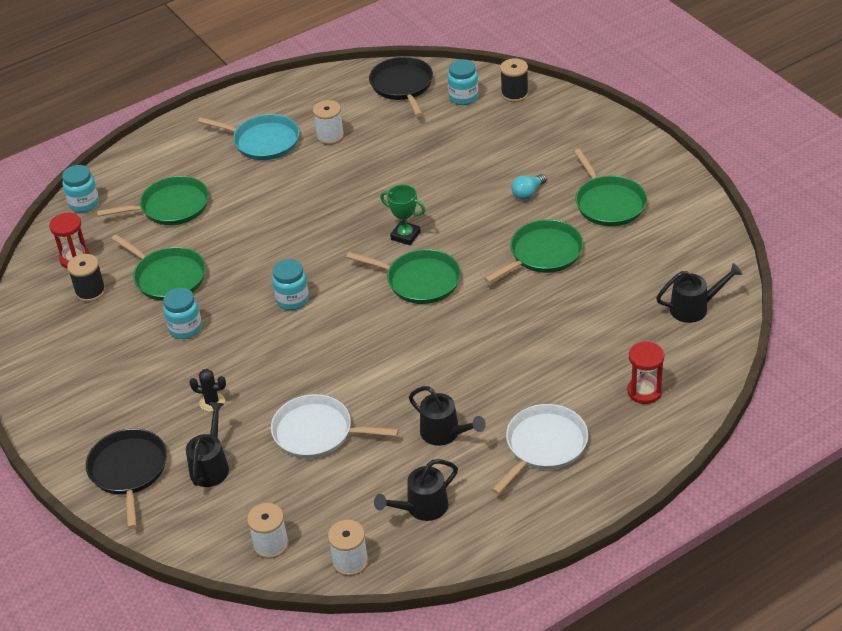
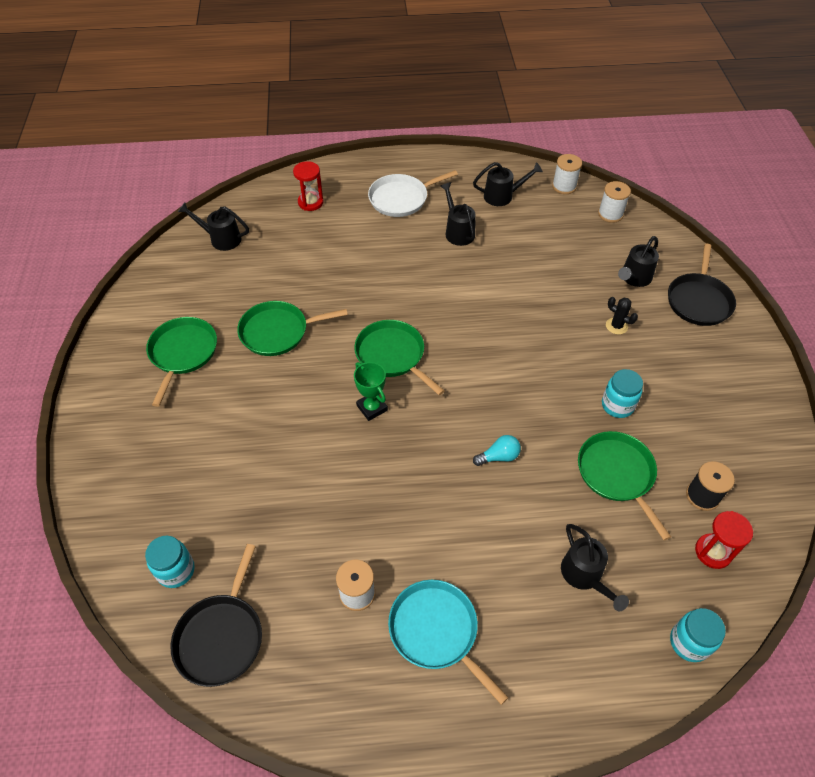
camera: 155 degrees left, 10 degrees up
green pan [97,176,209,225] -> black watering can [561,524,629,611]
white pan [271,394,399,459] -> none
turquoise jar [272,259,309,310] -> none
black spool [500,58,529,102] -> none
turquoise light bulb [512,174,547,200] -> turquoise light bulb moved to [473,435,521,466]

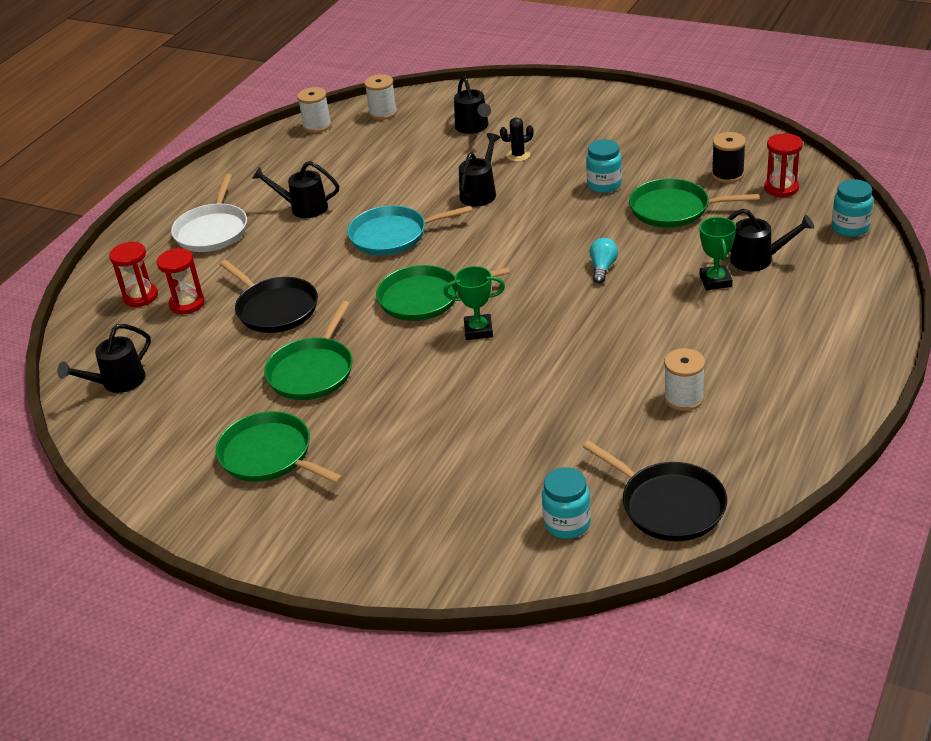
camera: 55 degrees left, 15 degrees down
turquoise pan [388,580,509,705] -> turquoise pan moved to [347,206,472,255]
black watering can [473,162,543,206] -> black watering can moved to [459,133,500,207]
black pan [668,244,736,326] -> black pan moved to [220,260,318,333]
none -> red hourglass [157,248,205,314]
none -> green trophy [700,217,736,290]

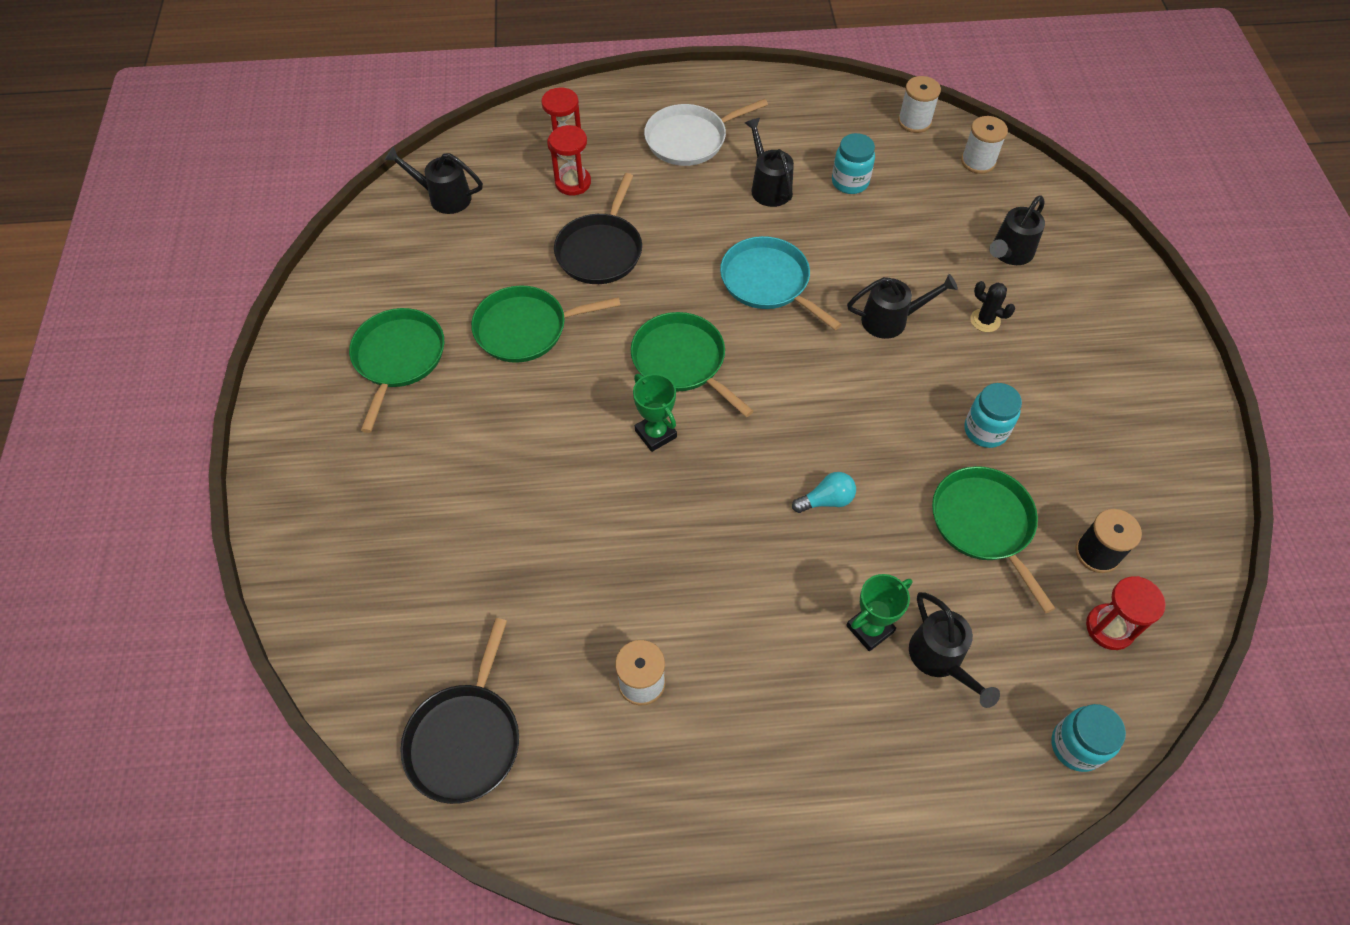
camera: 55 degrees right, 20 degrees up
turquoise jar [542,467,591,539] -> turquoise jar moved to [832,133,875,194]

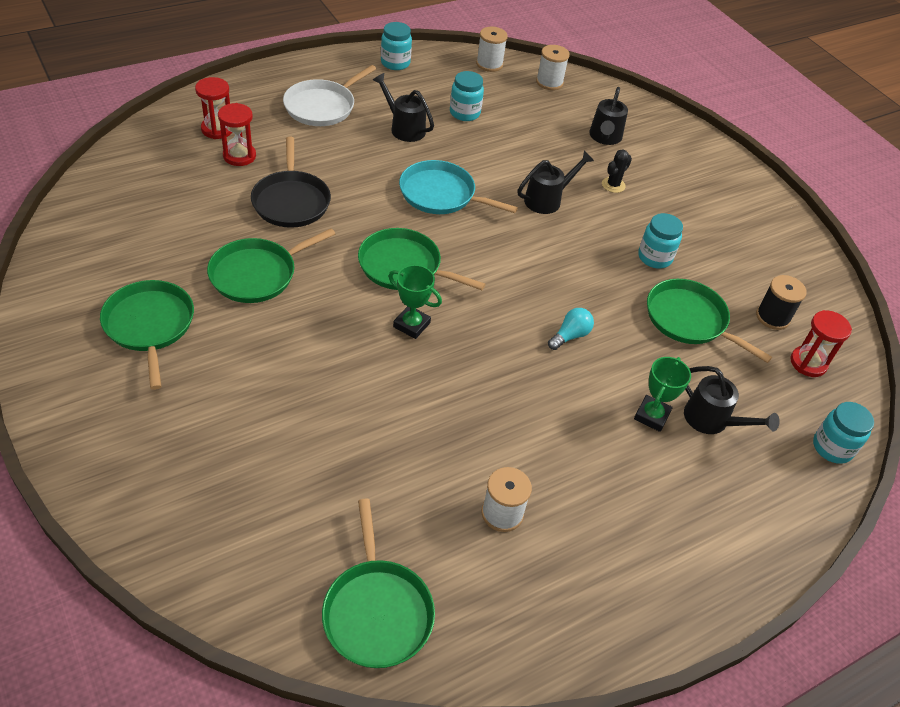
camera: 30 degrees left, 10 degrees down
black watering can [384,146,483,214] -> none
black pan [400,618,519,804] -> green pan [322,499,435,668]
black cactus [970,281,1015,332] -> black cactus turned 60 degrees counterclockwise [602,149,632,193]
none -> turquoise jar [381,22,412,70]

